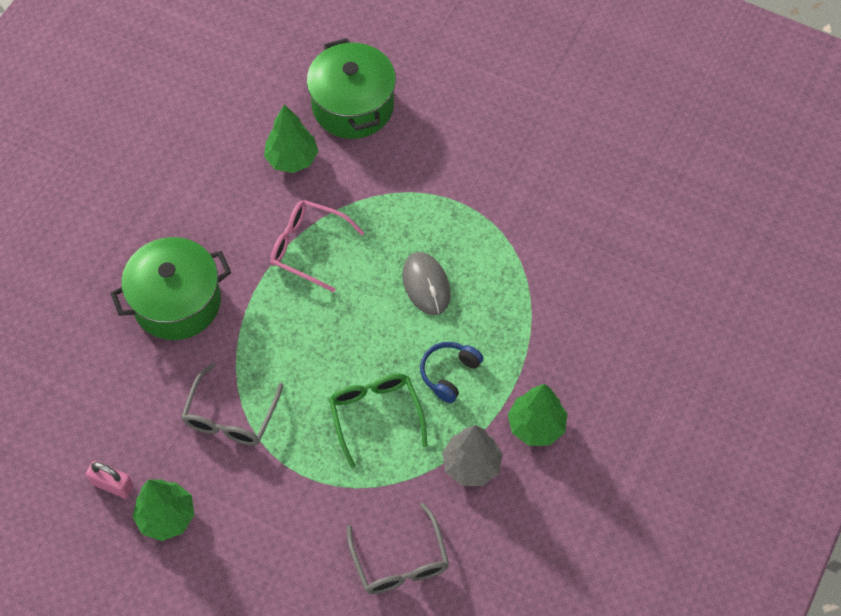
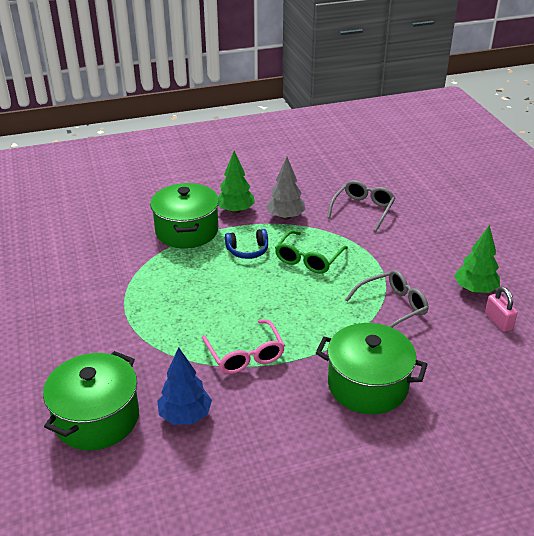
camera: 135 degrees left, 25 degrees down
green tree [264,104,318,173] -> blue tree [157,347,212,425]
grey mouse [402,252,451,315] -> none
none -> green pot [150,183,219,248]

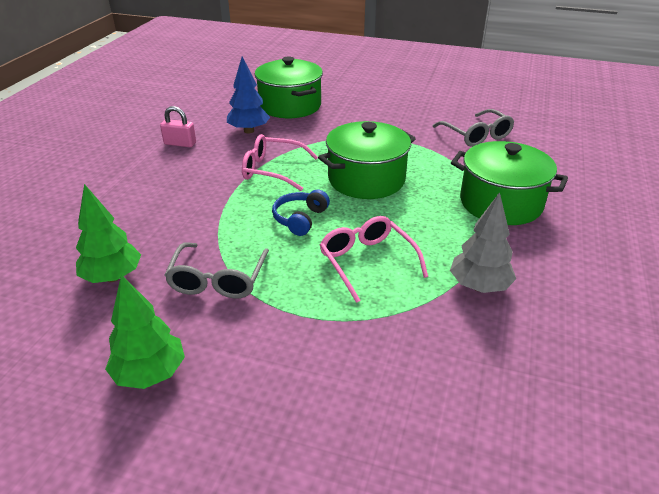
camera: 125 degrees right, 0 degrees up
green tree [218,151,255,214] -> green tree moved to [76,184,141,283]
blue headphones [225,229,268,259] -> blue headphones moved to [272,189,330,236]
green glasses [275,230,348,274] -> pink glasses [320,216,428,303]
green pot [316,323,428,414] -> green pot moved to [318,121,416,199]
grey glasses [327,180,395,232] -> grey glasses moved to [432,109,514,147]
pink padlock [485,287,518,332] -> pink padlock moved to [160,106,196,147]

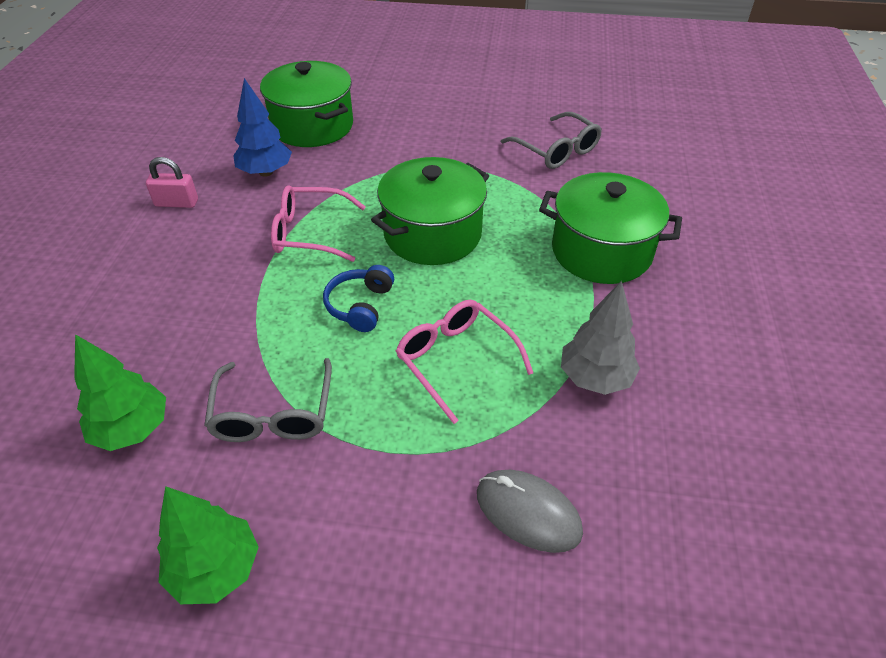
camera: 10 degrees left, 10 degrees up
none -> grey mouse [477,470,583,553]

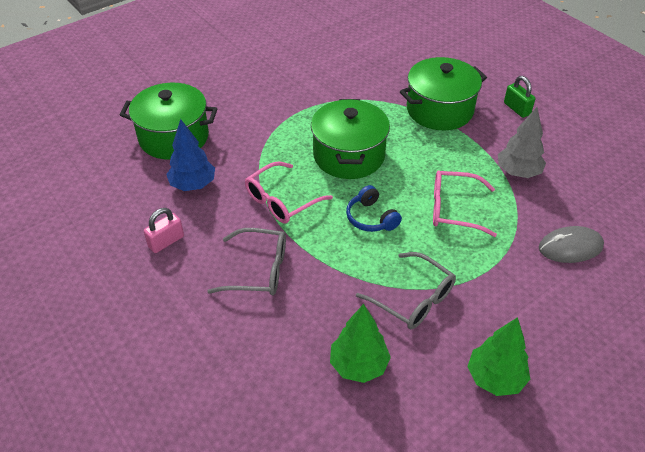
camera: 45 degrees left, 0 degrees up
grey glasses [501,112,602,169] -> grey glasses moved to [207,228,286,296]
none -> green padlock [504,76,535,118]

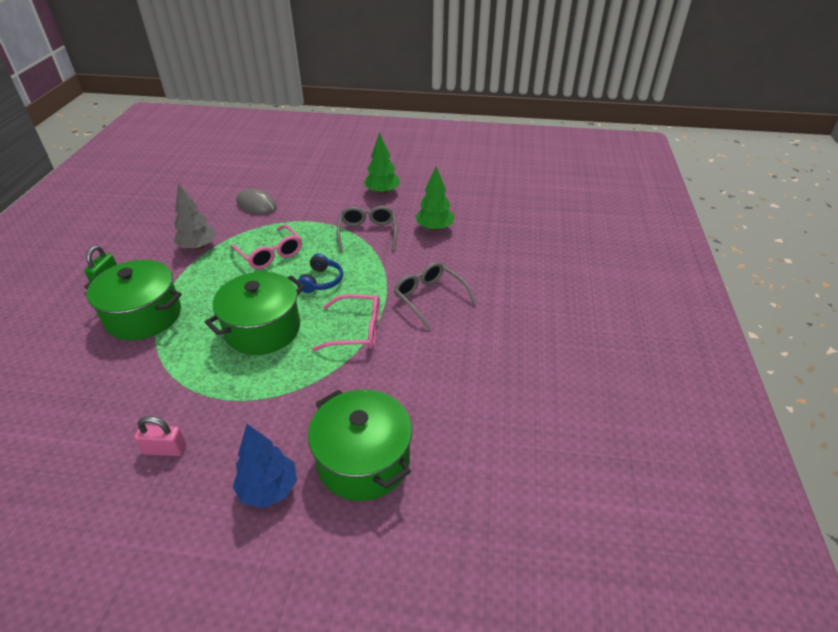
camera: 135 degrees left, 5 degrees down
pink padlock [144,208,184,253] -> pink padlock moved to [134,416,186,456]
blue tree [166,119,215,191] -> blue tree moved to [232,424,297,508]

